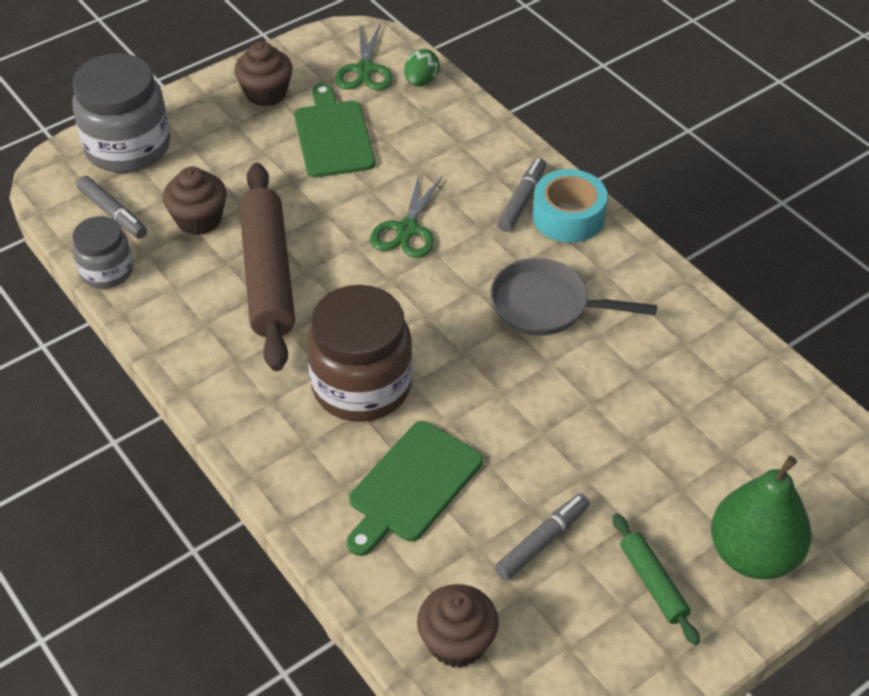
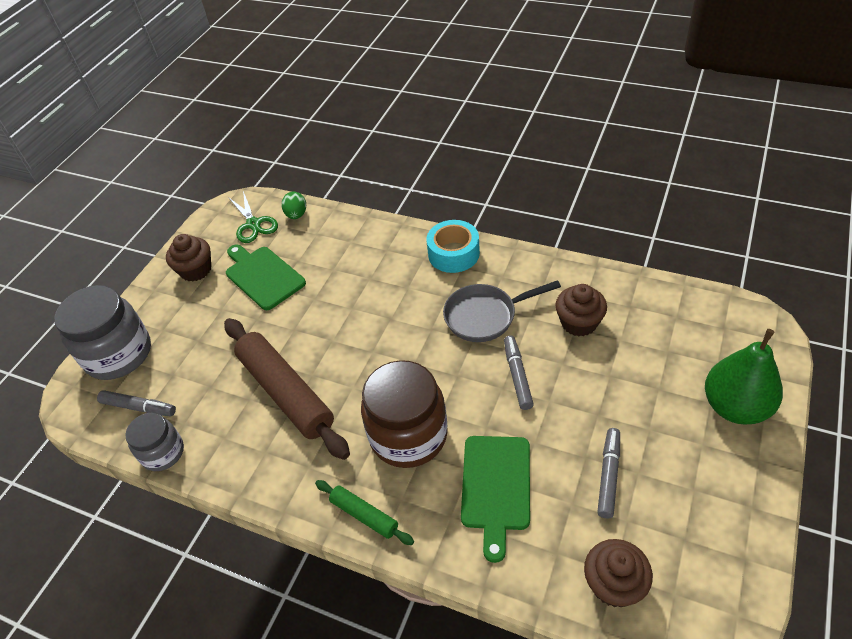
camera: 25 degrees left, 0 degrees up
brown cupcake [163,167,227,235] -> brown cupcake moved to [555,284,607,336]
green scissors [370,174,443,258] -> none
grey marker [497,158,546,232] -> grey marker moved to [504,335,534,410]
green rolling pin [612,513,700,645] -> green rolling pin moved to [315,480,414,545]

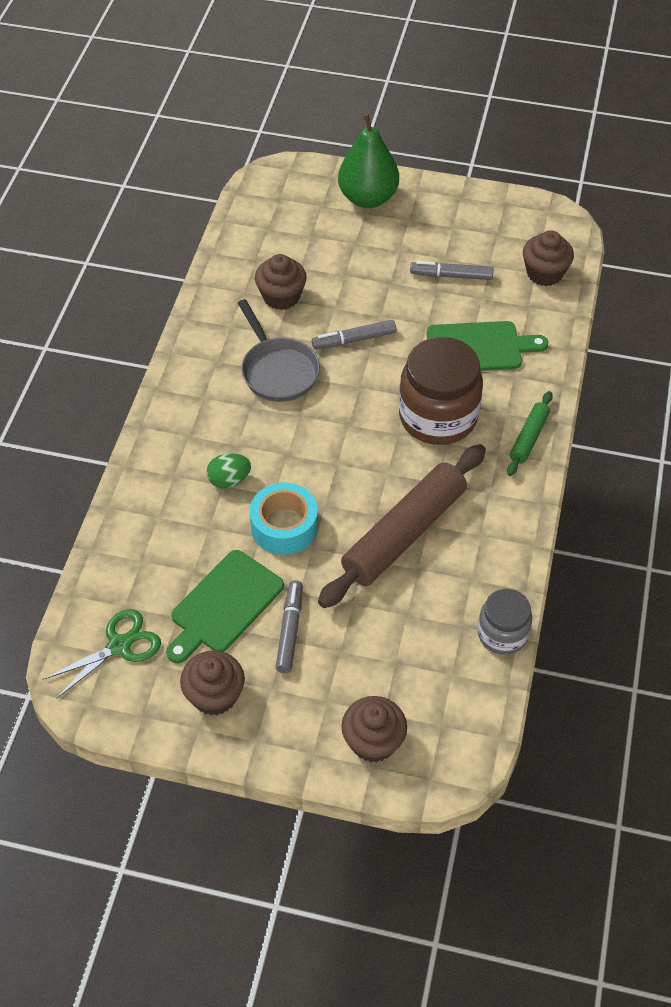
camera: 105 degrees left, 5 degrees up
grey jar [54,285,151,380] -> brown cupcake [341,696,407,762]
grey marker [97,390,176,416] -> grey marker moved to [276,580,303,673]
green egg [282,192,306,219] -> green egg moved to [206,453,251,488]
turquoise tape [426,220,480,273] -> turquoise tape moved to [249,482,318,555]

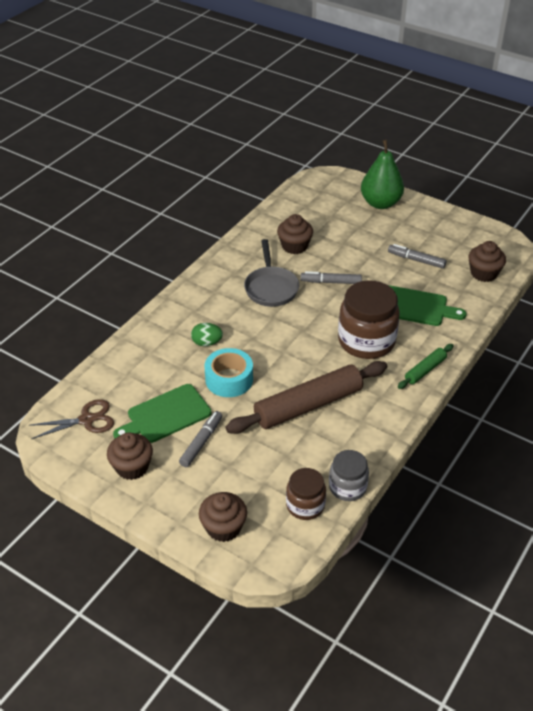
camera: 20 degrees right, 10 degrees down
green scissors [43,609,161,699] -> brown scissors [29,399,114,439]
none -> brown jar [286,468,326,520]

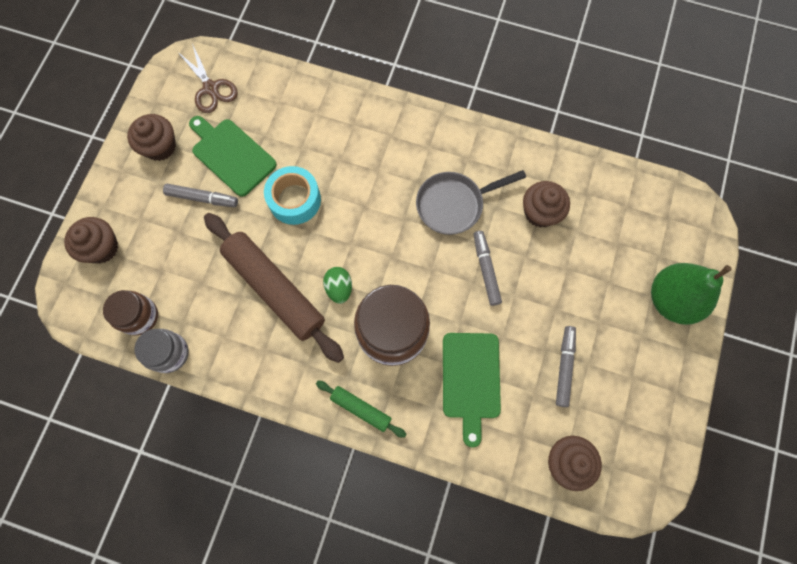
camera: 75 degrees right, 30 degrees up
green egg [191,323,223,346] -> green egg moved to [323,267,352,304]

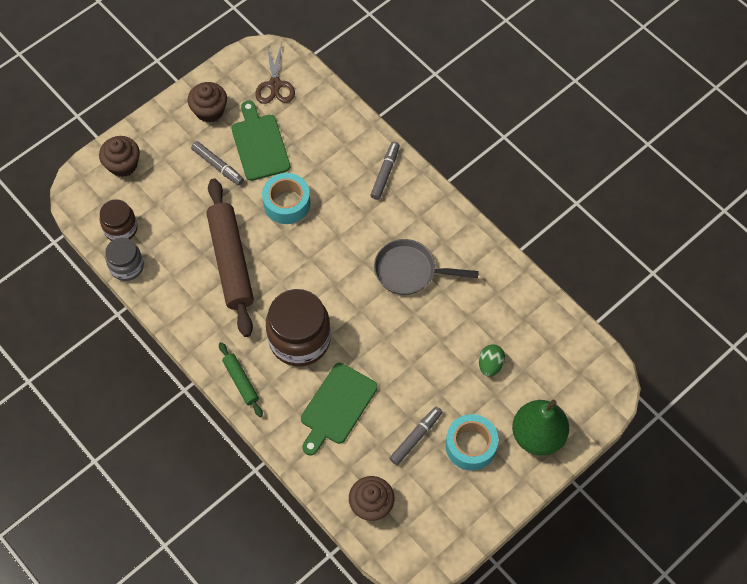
camera: 30 degrees right, 10 degrees down
green egg [323,267,352,304] -> green egg moved to [479,344,505,377]
grey marker [474,231,502,306] -> grey marker moved to [370,141,400,200]
brown cupcake [523,181,570,228] -> none
none -> turquoise tape [445,414,498,471]

